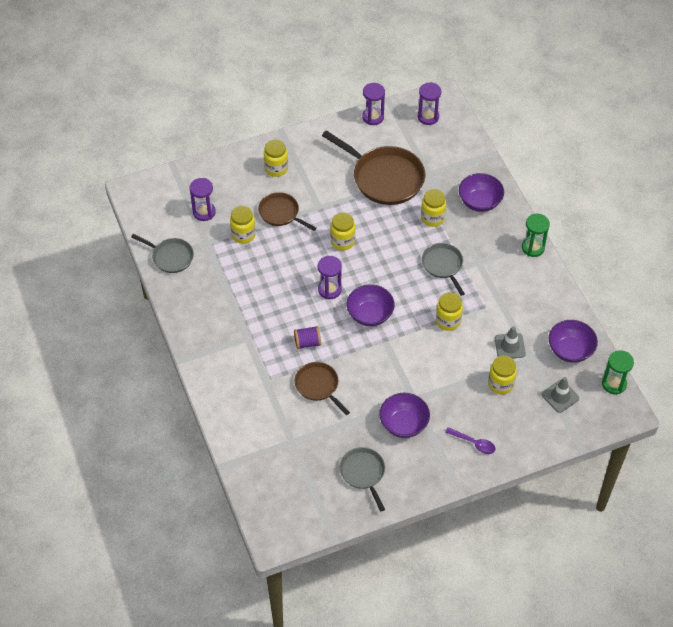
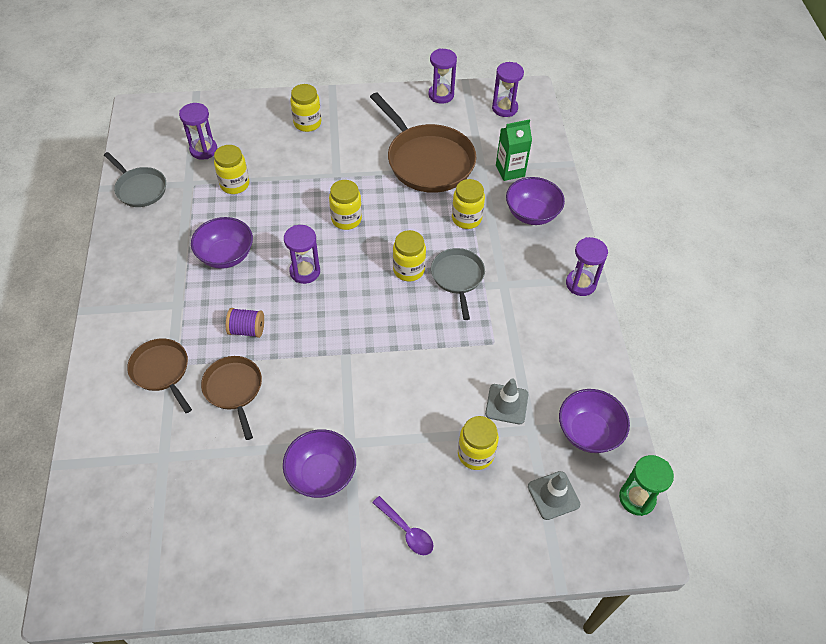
camera: 15 degrees right, 0 degrees up
brown pan [258,192,317,231] -> brown pan moved to [127,338,192,413]
grey pan [340,447,385,511] -> none
purple bowl [347,285,395,326] -> purple bowl moved to [191,217,253,269]
yellow jar [436,292,463,331] -> yellow jar moved to [393,230,426,281]
green hourglass [522,214,550,257] -> purple hourglass [566,237,608,296]
none -> green carton [496,119,532,181]

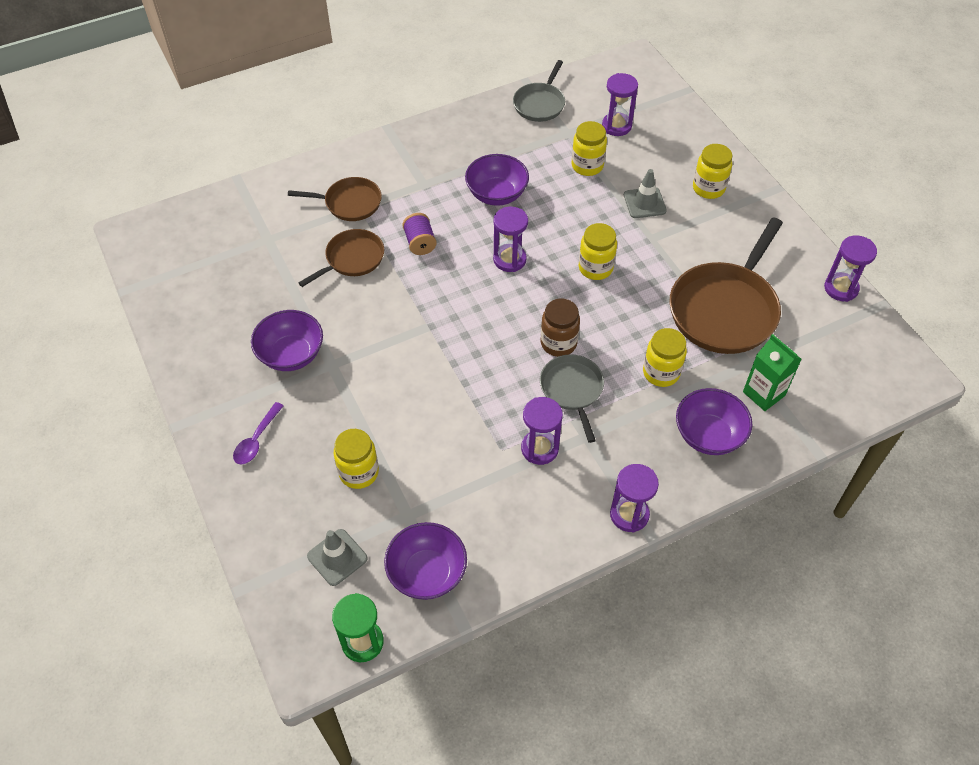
camera: 70 degrees right, 0 degrees up
brown pan [127,338,192,413] -> brown pan turned 60 degrees clockwise [288,177,382,221]
yellow jar [393,230,426,281] -> brown jar [541,298,580,357]
grey pan [431,248,485,320] -> grey pan turned 75 degrees counterclockwise [540,354,604,443]
grey traffic cone [485,379,528,424] -> grey traffic cone moved to [624,169,667,218]
purple hourglass [492,62,524,117] -> purple hourglass moved to [521,397,563,465]

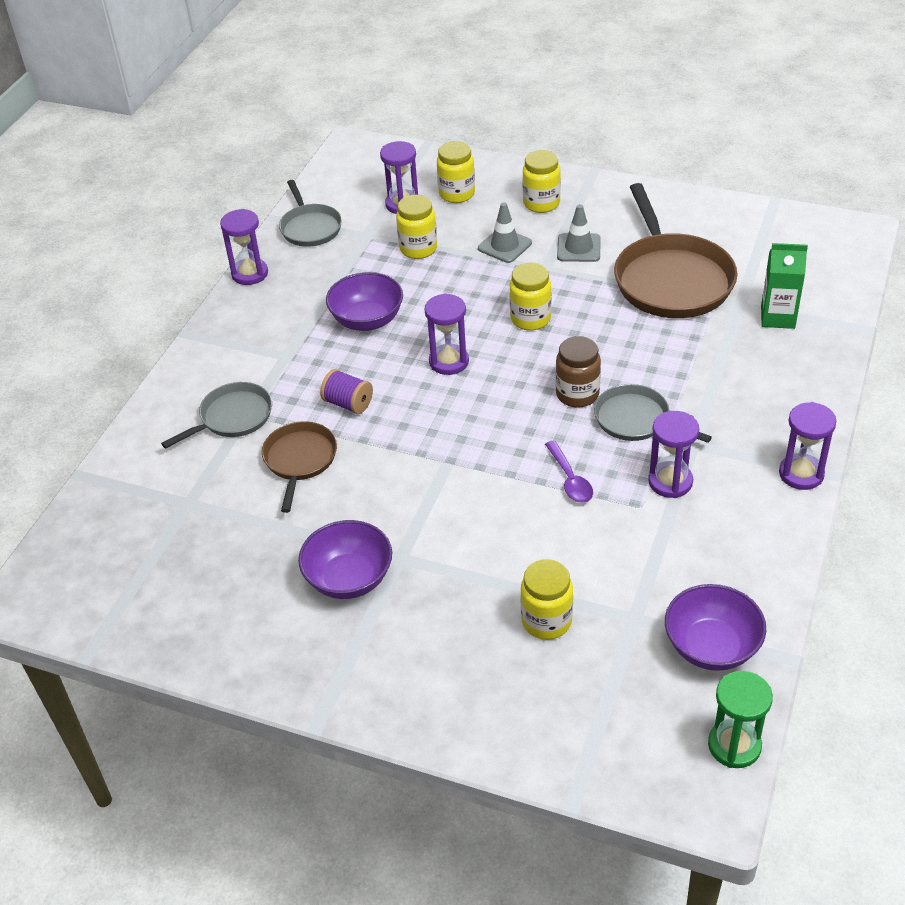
camera: 40 degrees left, 10 degrees down
purple spoon [233,402,283,465] -> purple spoon moved to [545,440,593,503]
brown pan [288,177,382,221] -> grey pan [161,382,272,449]
grey traffic cone [307,529,368,586] -> grey traffic cone moved to [557,204,601,262]
yellow jar [643,328,687,387] -> yellow jar moved to [437,141,475,203]
purple bowl [676,388,752,455] -> none
purple hourglass [824,235,877,302] -> purple hourglass moved to [220,209,268,285]

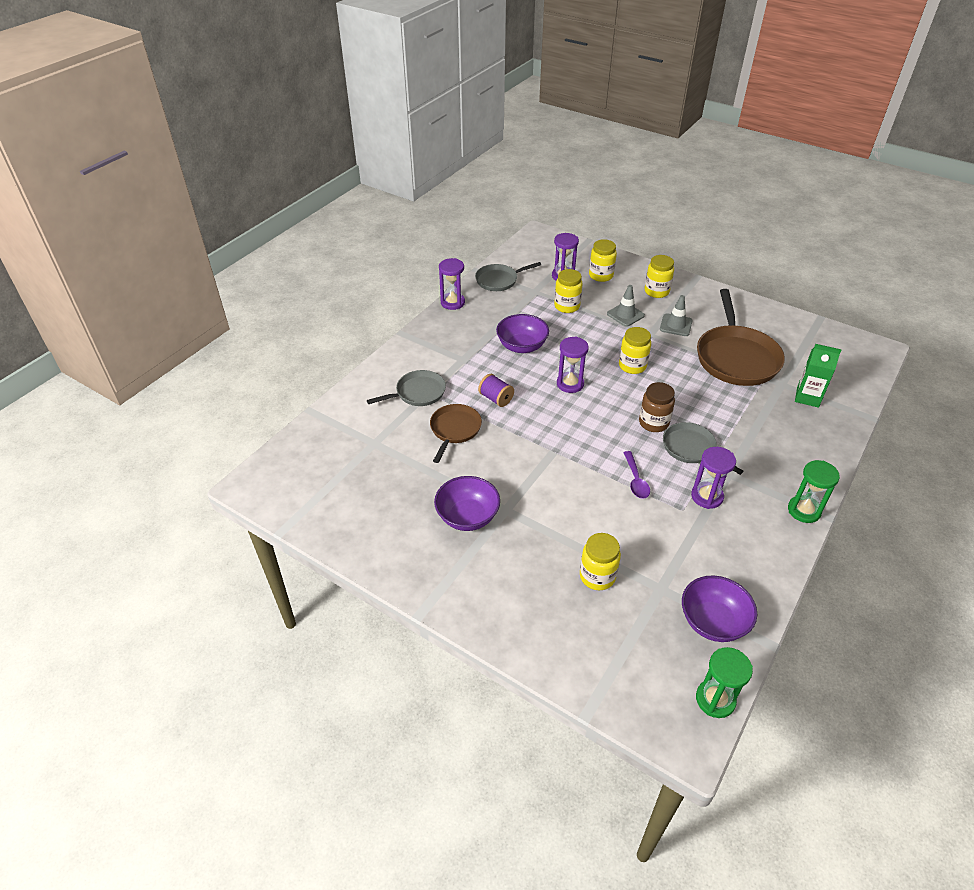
camera: 10 degrees right, 0 degrees up
grey pan [279,180,342,247] -> grey pan turned 75 degrees clockwise [475,262,541,291]
purple hourglass [779,402,836,490] -> green hourglass [788,460,840,523]

